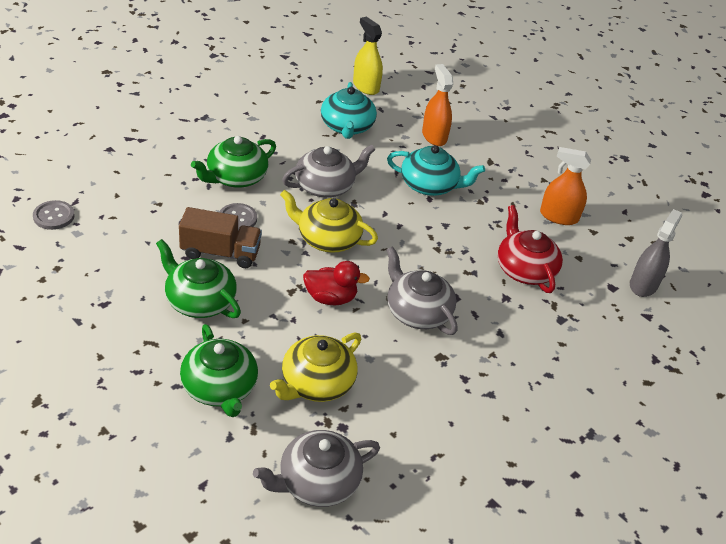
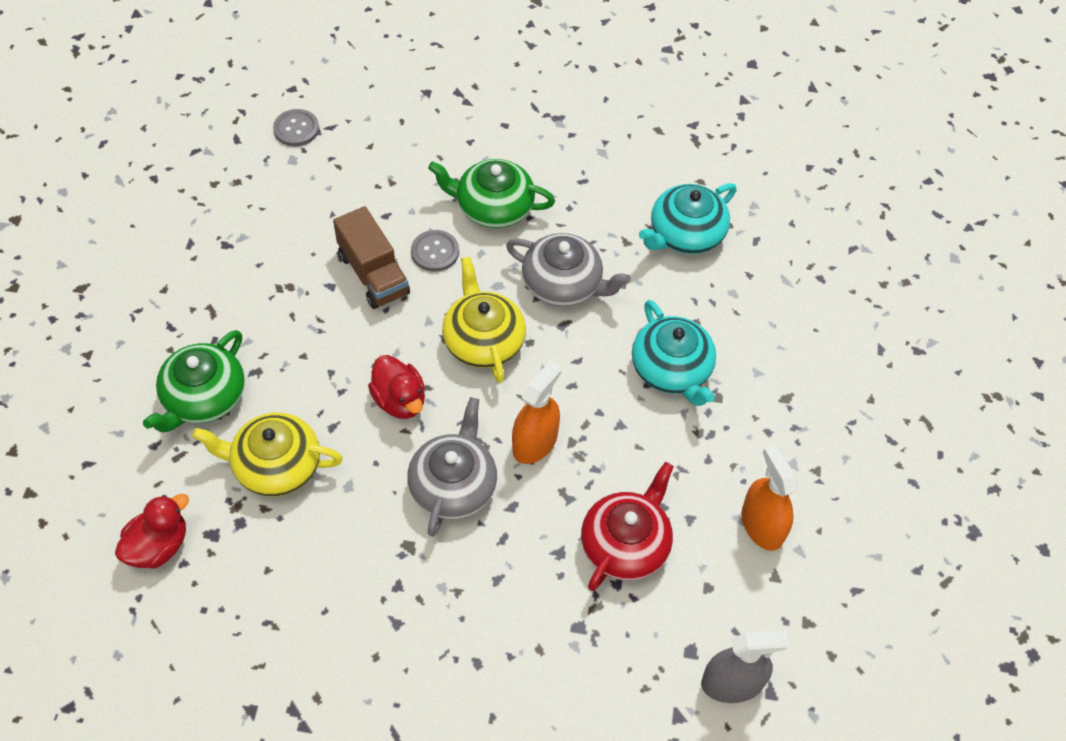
camera: 55 degrees right, 15 degrees up
green teapot [156,239,241,318] -> none
grey teapot [253,430,380,507] -> red duck [115,494,189,569]
yellow spray bottle [353,17,383,95] -> none
orange spray bottle [422,64,453,146] -> orange spray bottle moved to [512,361,561,464]

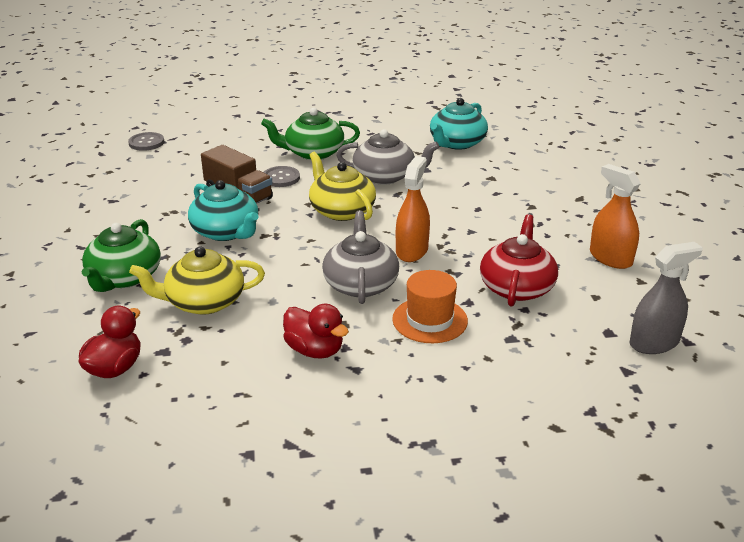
camera: 15 degrees left, 25 degrees down
red duck [368,355,425,419] -> red duck moved to [283,304,349,359]
turquoise teapot [632,300,716,406] -> turquoise teapot moved to [188,180,258,241]
none -> orange hat [392,270,468,343]

